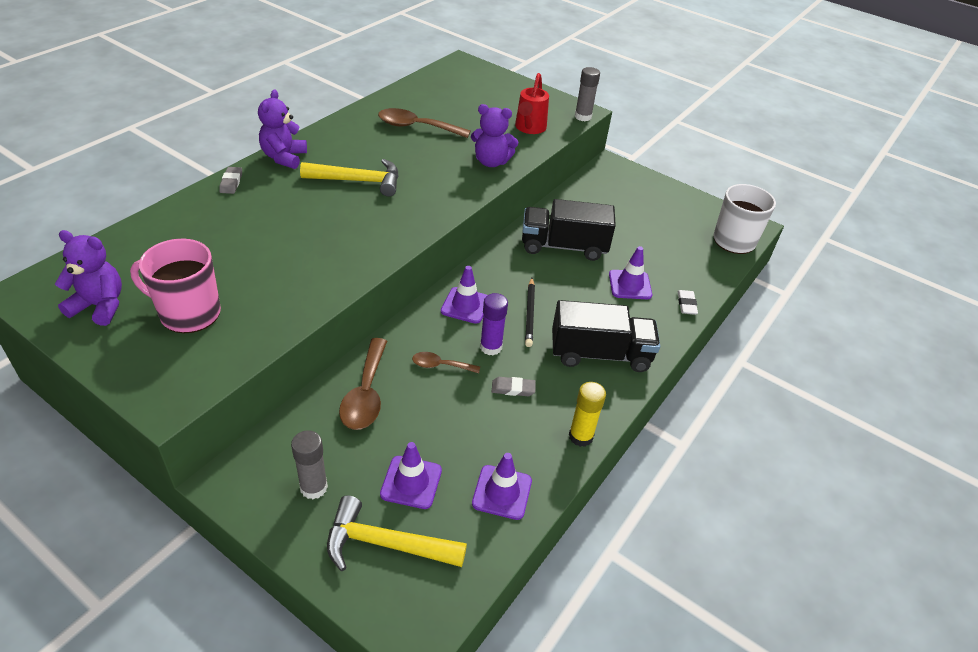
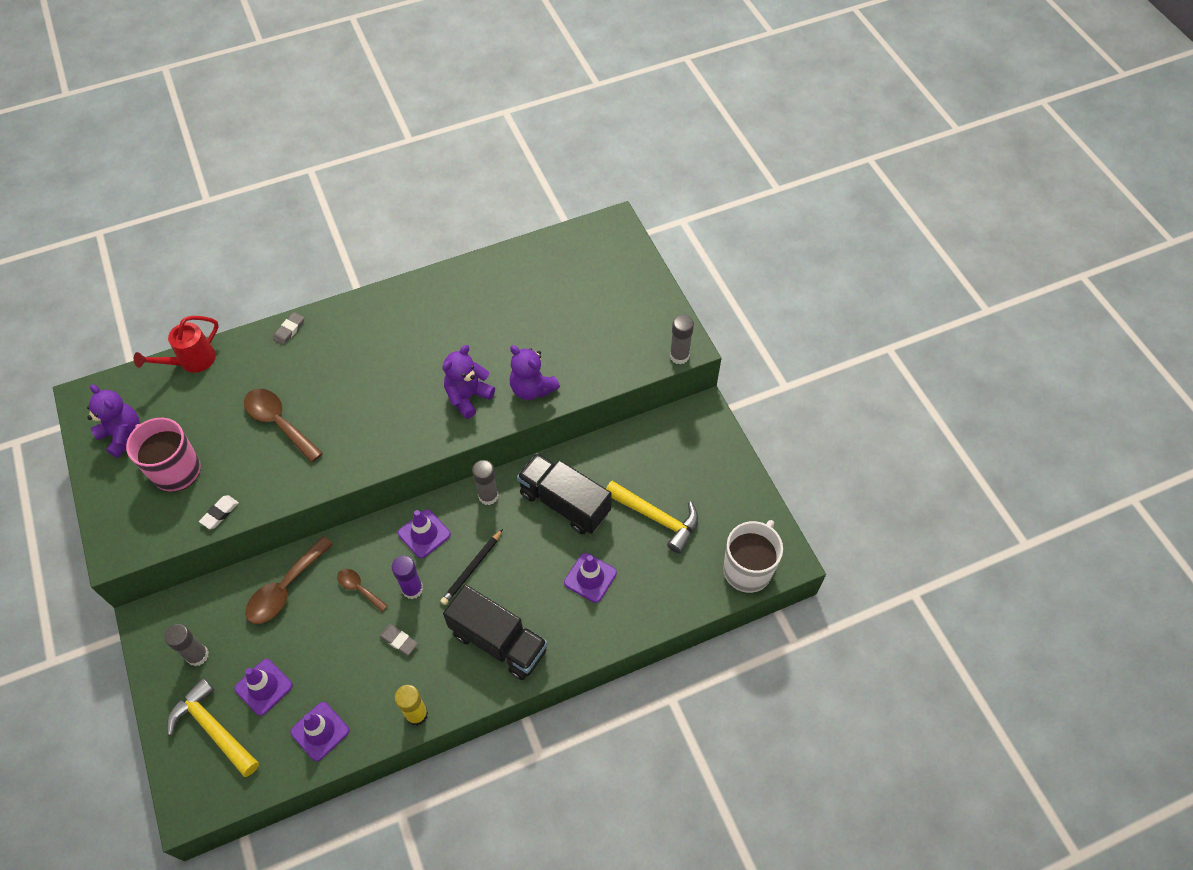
camera: 35 degrees right, 15 degrees up
purple teddy bear [258,90,307,169] -> purple teddy bear moved to [442,345,495,419]
yellow hammer [300,159,399,197] -> yellow hammer moved to [606,481,698,554]
brown spoon [378,108,471,138] -> brown spoon moved to [244,389,323,463]
red watering can [515,73,549,134] -> red watering can moved to [134,316,219,373]
white eraser [678,290,698,315] -> white eraser moved to [199,495,239,529]
none -> grey glue stick [472,460,499,505]

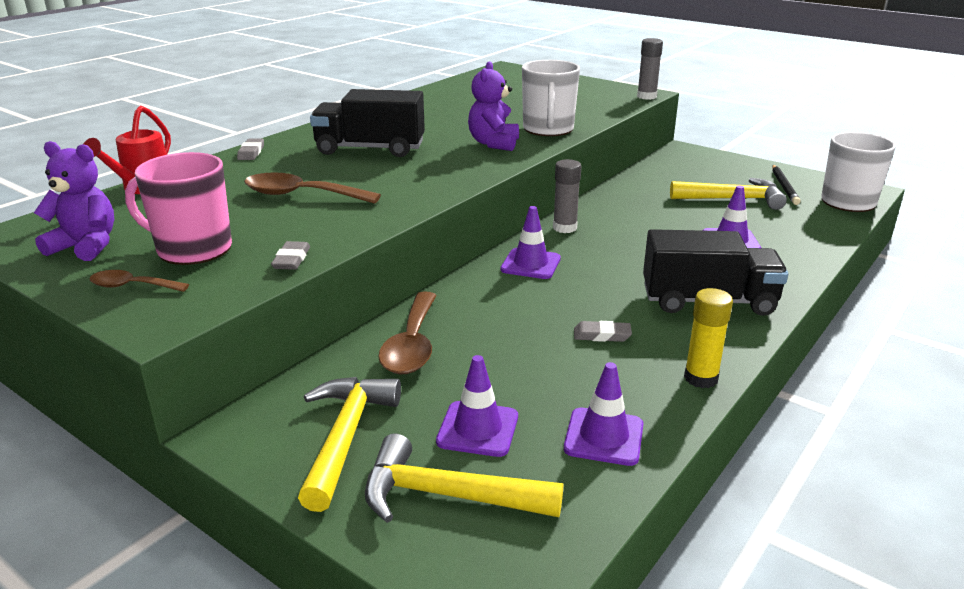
camera: 30 degrees left, 30 degrees down
grey glue stick [164,624,209,666] -> yellow hammer [298,377,401,512]
white eraser [199,495,239,529] -> grey eraser [271,241,310,270]
brown spoon [337,569,388,612] -> brown spoon moved to [89,270,189,292]
purple glue stick [392,556,423,599] -> none
black pencil [440,529,503,605] -> black pencil moved to [772,165,801,205]
purple teddy bear [510,345,560,400] -> white mug [522,60,580,136]
black truck [517,453,612,534] -> black truck moved to [310,89,425,157]

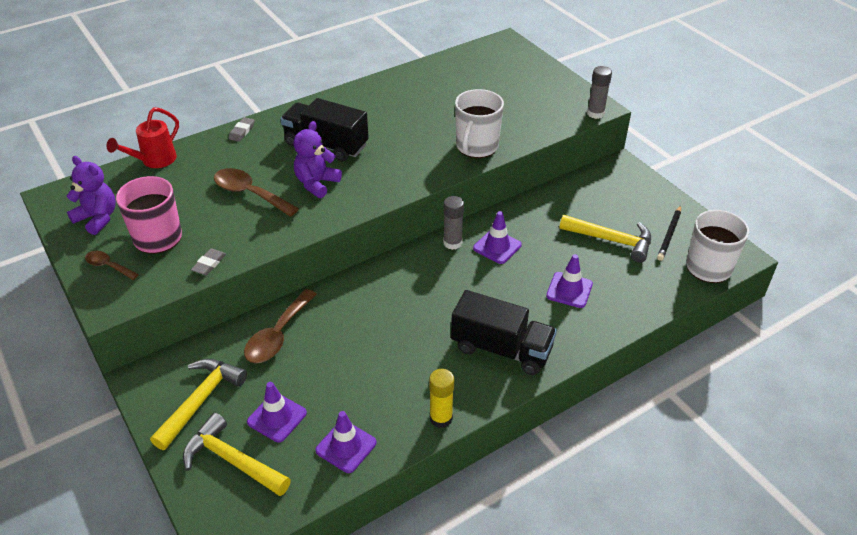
camera: 20 degrees right, 15 degrees up
purple teddy bear [468,61,519,151] -> purple teddy bear moved to [294,121,342,198]
purple traffic cone [501,206,561,279] -> purple traffic cone moved to [473,211,522,264]
grey eraser [574,321,632,342] -> none

